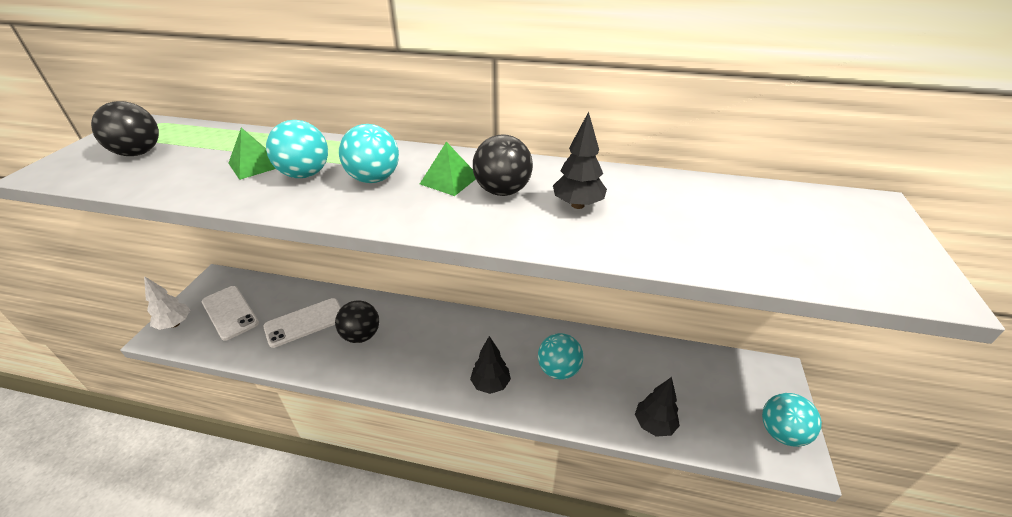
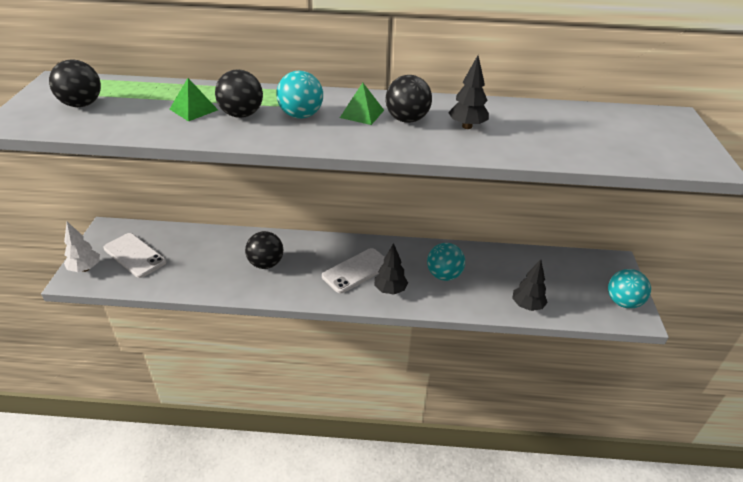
camera: 10 degrees left, 0 degrees up
white phone [263,298,341,348] -> white phone moved to [322,248,385,293]
turquoise ball [266,120,328,178] -> black ball [215,69,263,118]

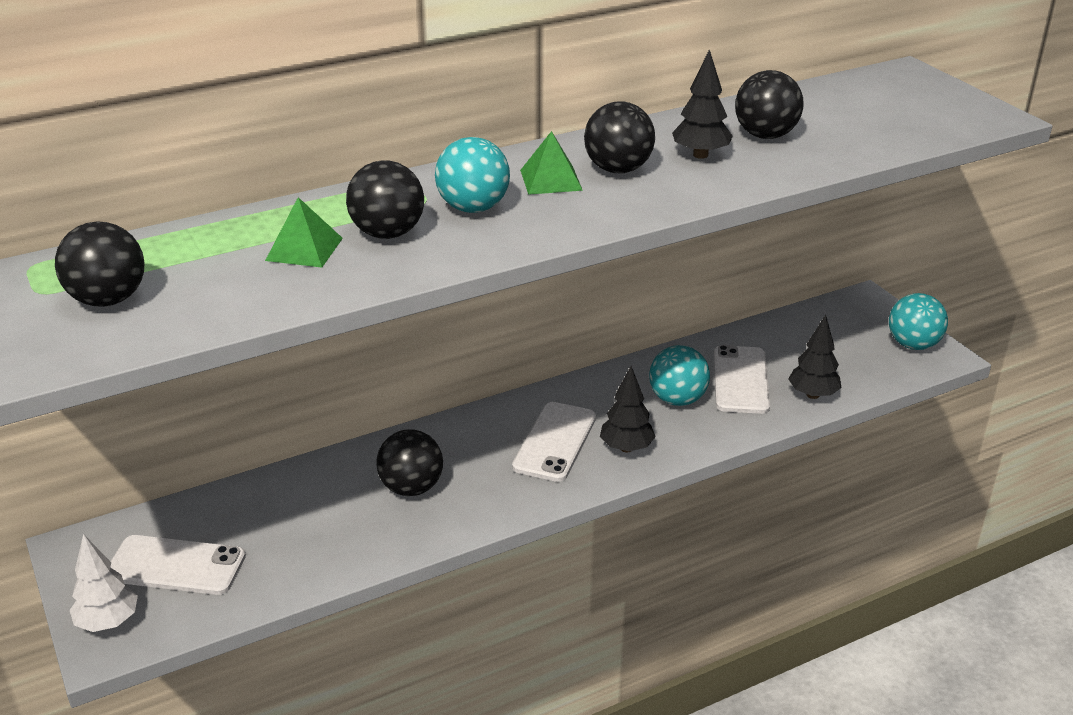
camera: 30 degrees left, 5 degrees down
none -> white phone [714,345,770,414]
none -> black ball [735,70,803,139]

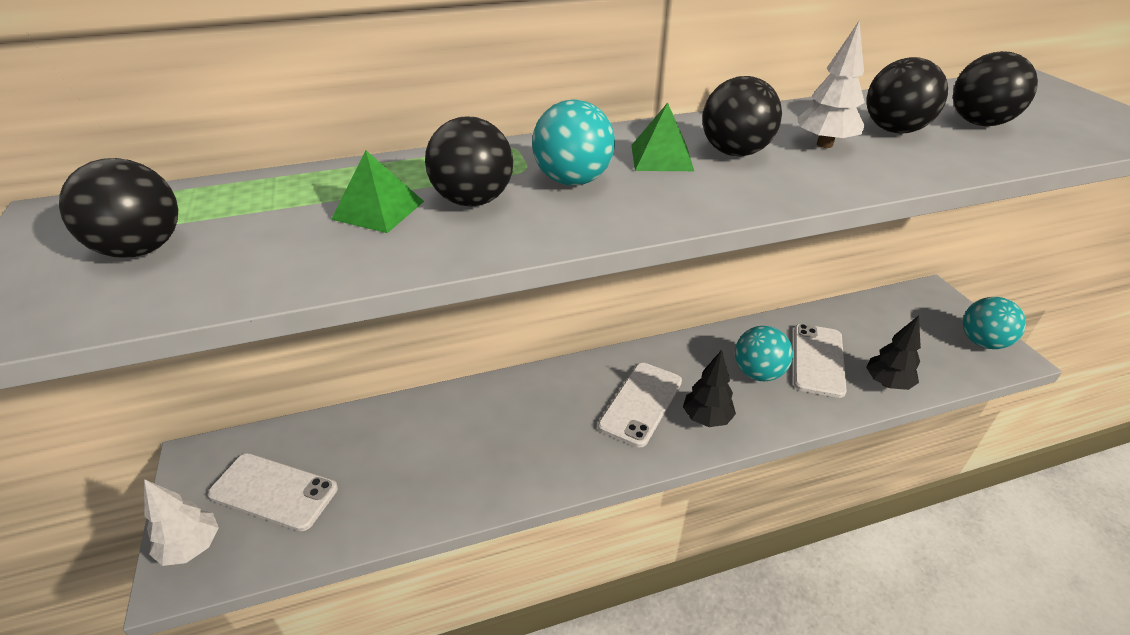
camera: 10 degrees right, 5 degrees up
black ball [376,429,443,496] -> black ball moved to [953,51,1038,126]
black tree [672,49,733,159] -> white tree [797,21,865,148]

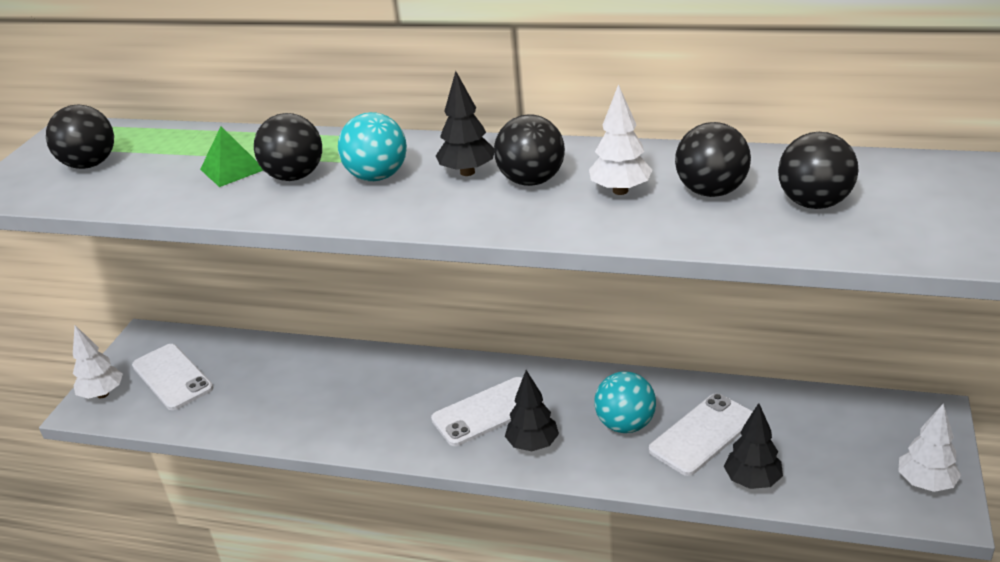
camera: 35 degrees right, 5 degrees down
green pyramid [631,103,694,171] -> black tree [436,71,494,176]
turquoise ball [963,297,1026,349] -> white tree [898,403,961,492]

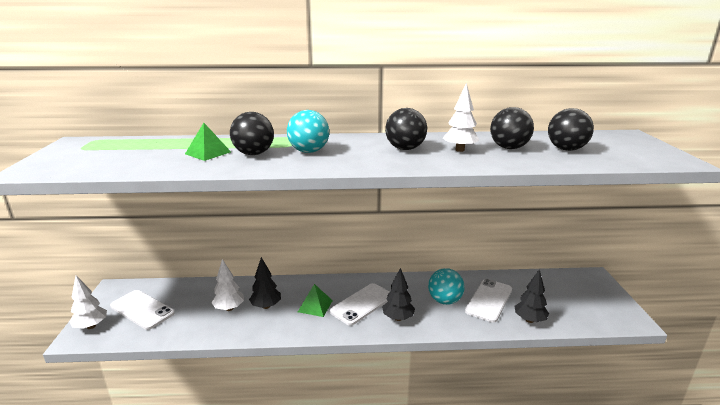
camera: 20 degrees left, 10 degrees down
black ball [46,104,114,169] -> none
black tree [436,71,494,176] -> black tree moved to [249,257,281,309]
white tree [898,403,961,492] -> white tree moved to [211,259,244,311]
none -> green pyramid [298,284,333,317]

